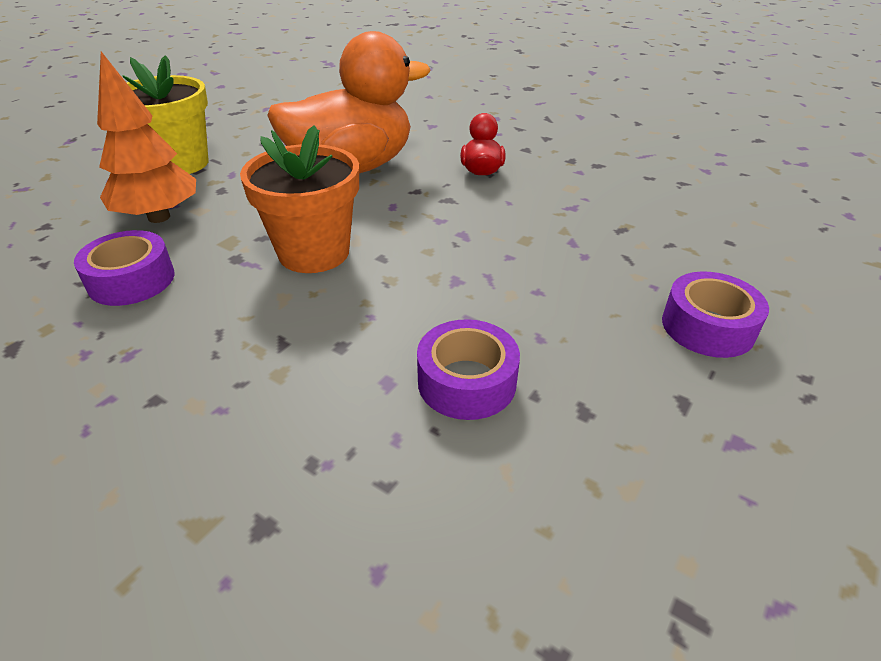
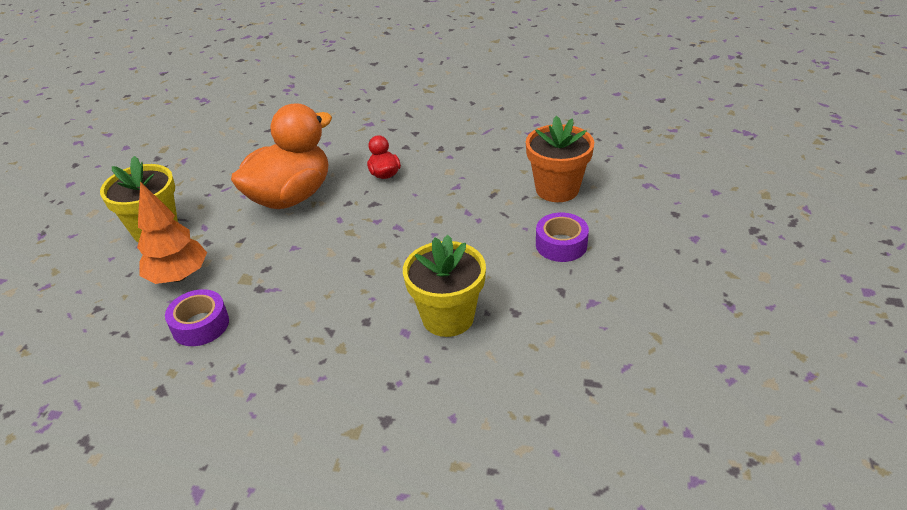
camera: 20 degrees left, 0 degrees up
orange flower pot [240,125,359,273] -> orange flower pot moved to [526,116,594,202]
purple tape [417,319,520,420] -> yellow flower pot [403,235,486,337]

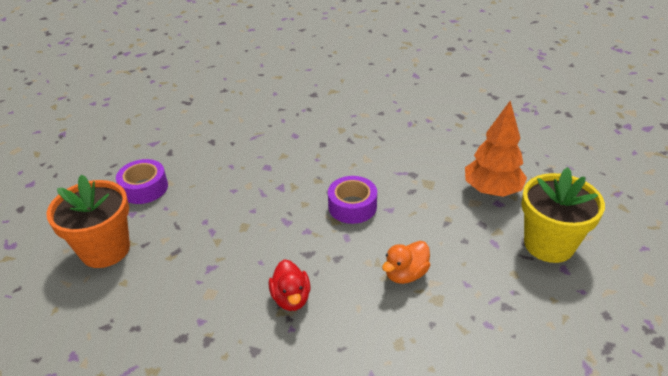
camera: 175 degrees left, 0 degrees up
purple tape [165,289,229,346] -> purple tape moved to [328,176,377,224]
orange duck [231,103,332,209] -> orange duck [382,241,430,284], size x0.43
yellow flower pot [403,235,486,337] -> none

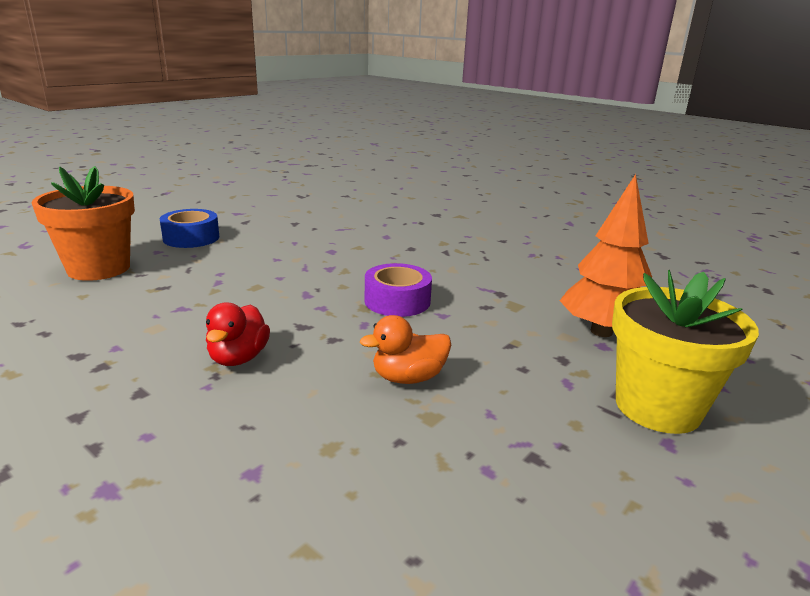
camera: 20 degrees right, 15 degrees down
purple tape [116,159,168,204] -> blue tape [160,209,219,248]

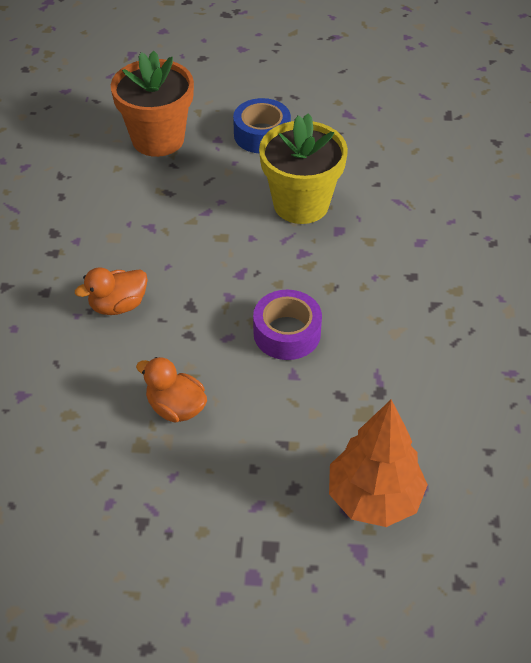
camera: 55 degrees right, 25 degrees up
red duck [206,302,270,366] -> orange duck [75,268,148,315]
yellow flower pot [612,270,759,434] -> yellow flower pot moved to [259,113,348,224]

